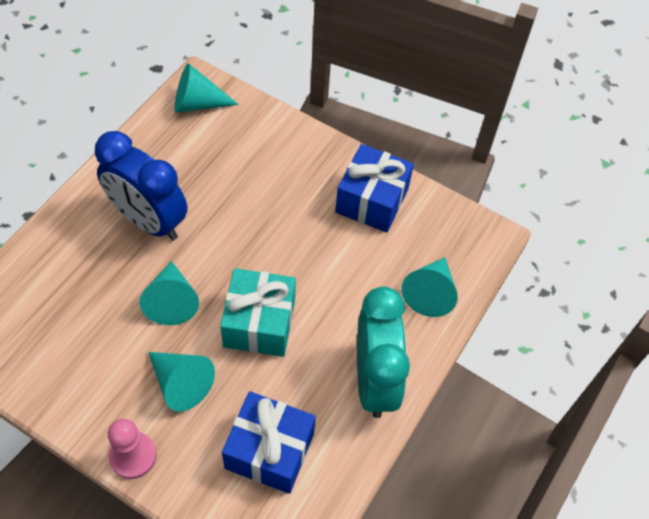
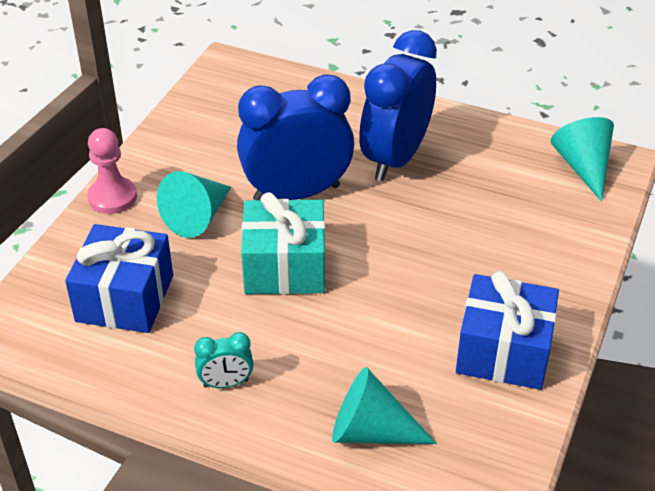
camera: 85 degrees right, 15 degrees down
turquoise cone [139,261,199,325] -> blue clock [237,74,354,200]
turquoise clock [357,287,410,418] -> turquoise clock [194,332,253,388], size x0.43

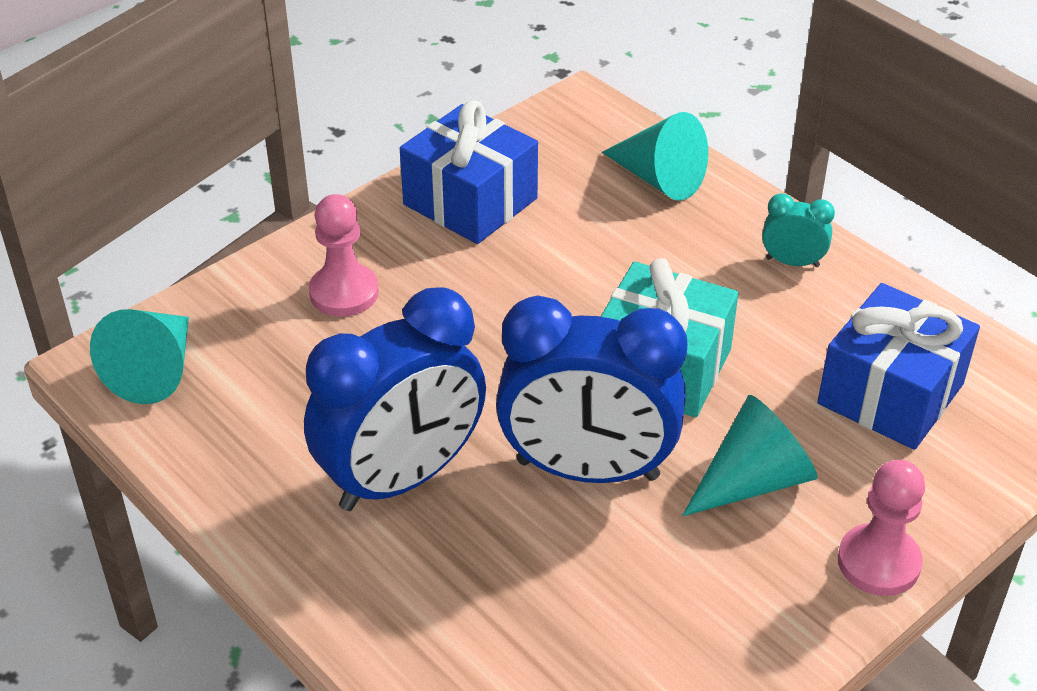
camera: 155 degrees left, 0 degrees up
none -> pink pawn [309,194,379,316]

